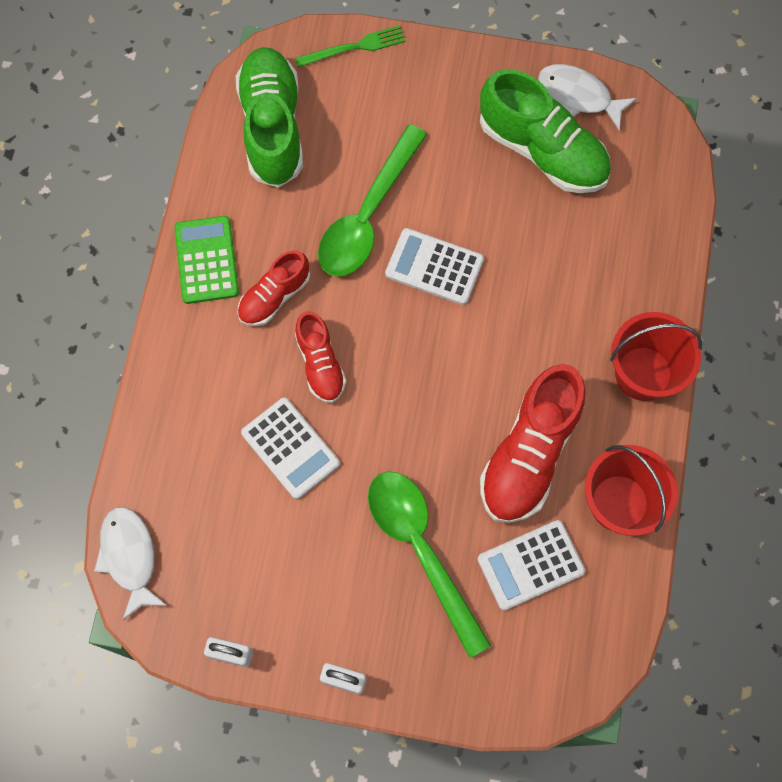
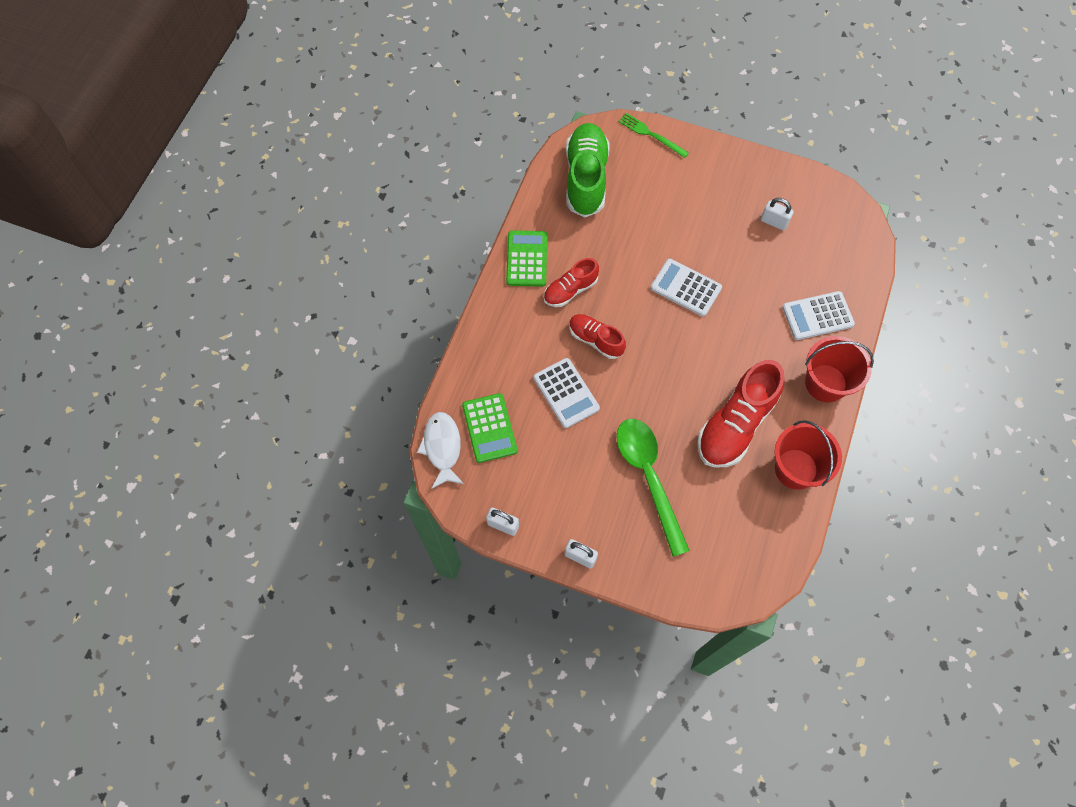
camera: 10 degrees right, 5 degrees down
green fork [295,25,406,68] -> green fork turned 135 degrees counterclockwise [618,113,689,158]
red shoe [295,311,346,403] -> red shoe turned 135 degrees clockwise [569,314,626,359]
green spoon [318,124,427,277] -> none
white calculator [477,520,585,611] -> white calculator moved to [782,291,855,340]
green shoe [480,69,611,193] -> white padlock [761,198,794,231]
white fish [538,64,637,131] -> none
none -> green calculator [462,393,518,463]

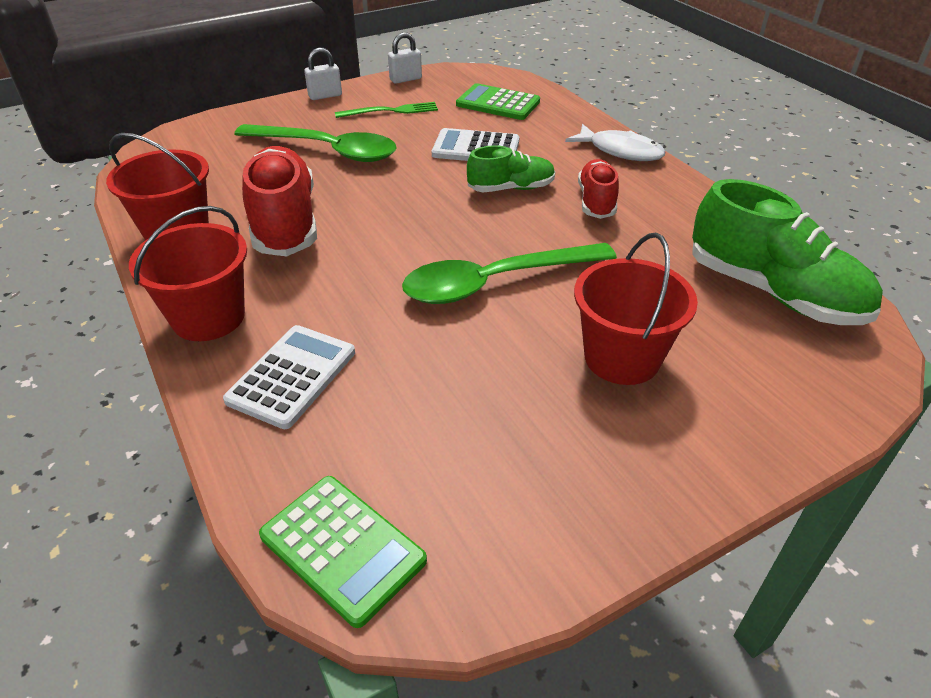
camera: 130 degrees right, 25 degrees down
white fish [417,412,464,489] -> white fish moved to [565,124,665,161]
green calculator [506,230,547,287] -> green calculator moved to [259,476,427,628]
red shoe [569,314,626,359] -> green shoe [467,145,555,192]
green fork [618,113,689,158] -> green fork moved to [335,102,438,118]
white calculator [651,259,722,317] -> green spoon [402,243,617,304]
white padlock [761,198,794,231] -> none
none -> red bucket [574,232,698,385]

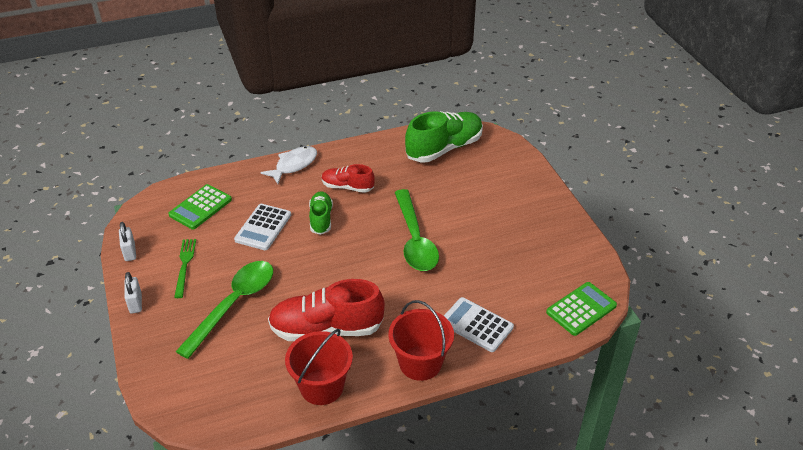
camera: 80 degrees left, 0 degrees up
red bucket [574,232,698,385] -> none

